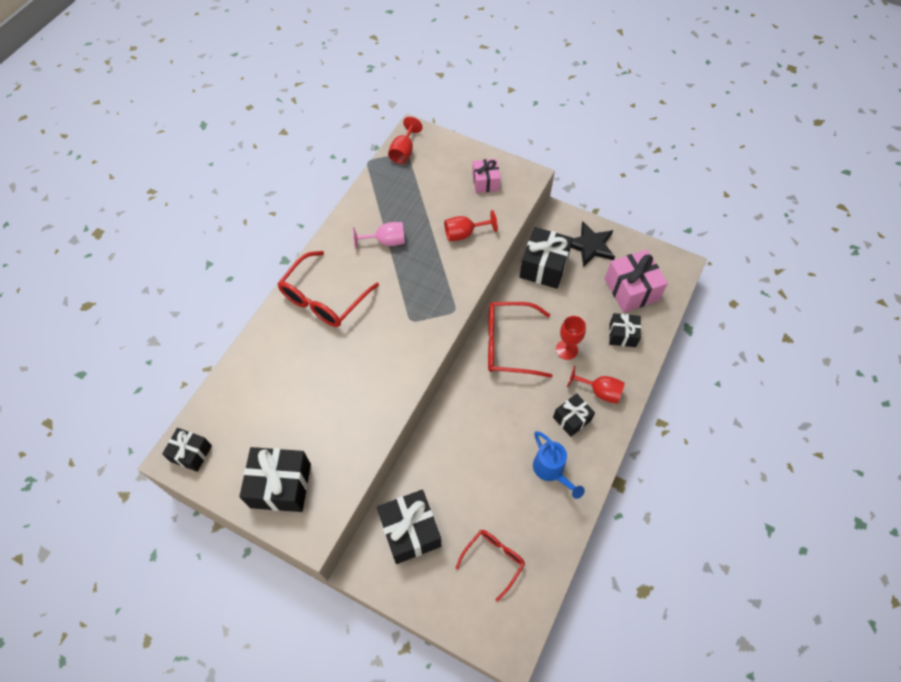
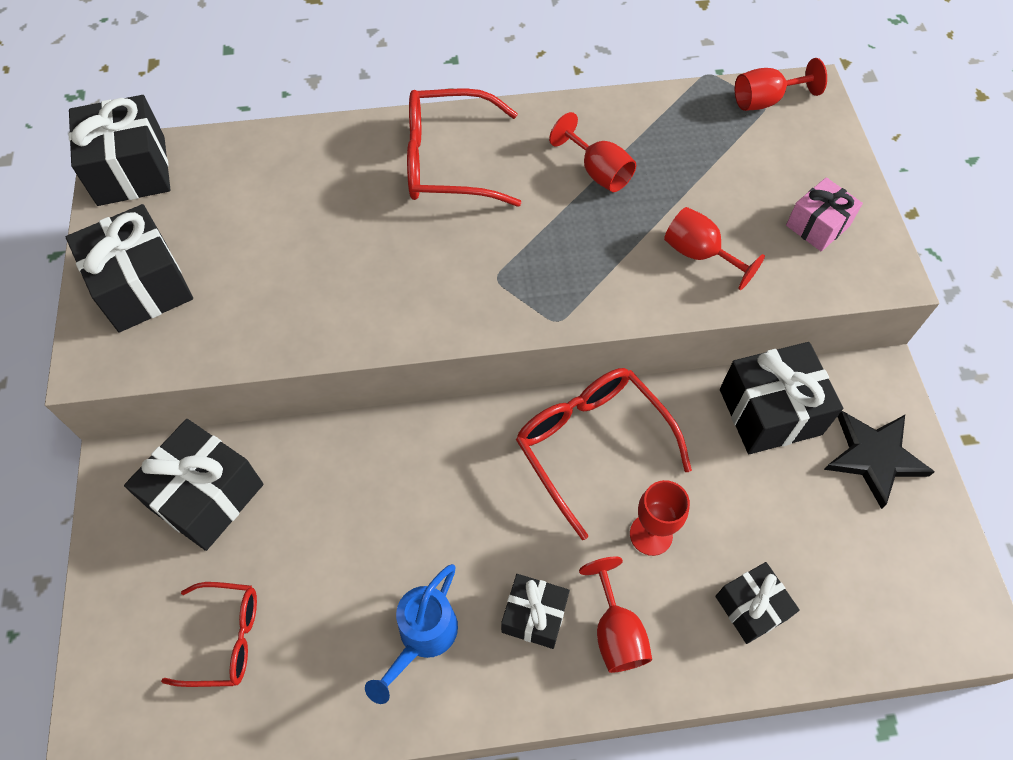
camera: 55 degrees right, 0 degrees up
black gift [162,428,212,472] -> black gift [69,95,170,206], size x1.66
pink goblet [353,222,405,249] -> red goblet [549,112,636,192]
pink gift [605,250,668,313] -> none

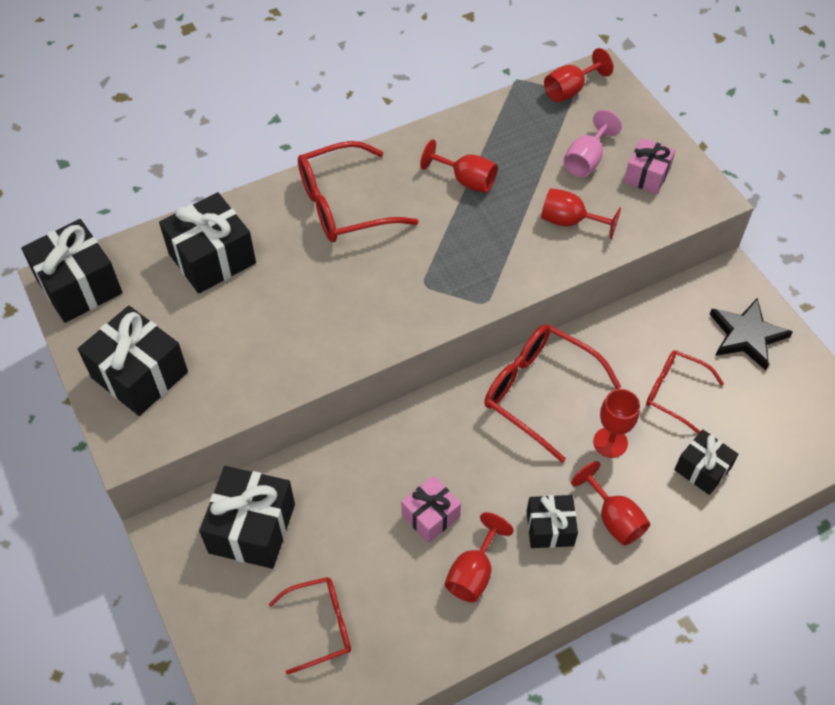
camera: 20 degrees left, 5 degrees down
blue watering can [365,564,458,704] -> red goblet [445,512,514,603]
black gift [720,342,843,454] -> black gift moved to [159,192,256,294]
none -> pink gift [401,476,461,543]
none -> pink goblet [563,110,622,177]
none -> red glasses [646,350,724,434]

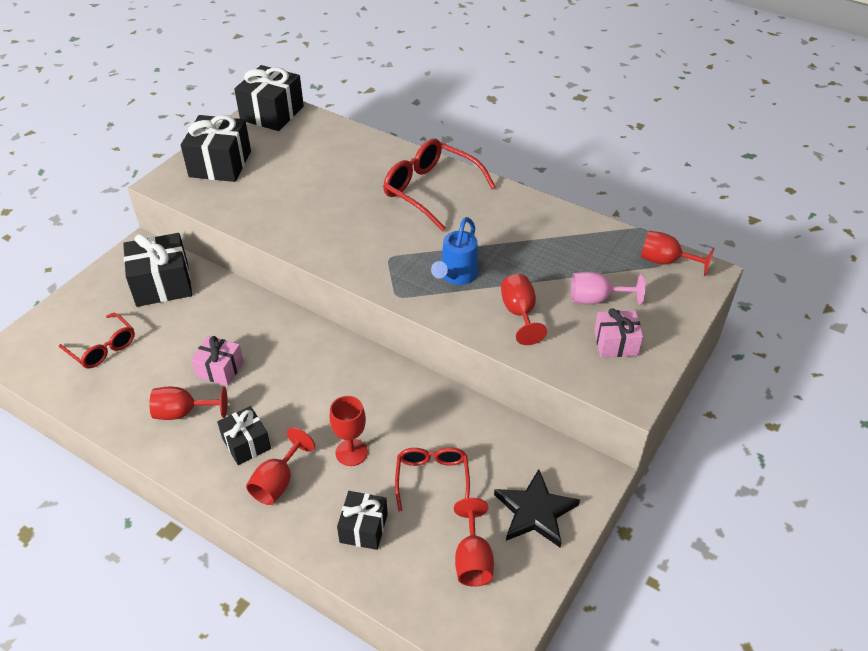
camera: 60 degrees right, 10 degrees down
black gift [159,192,256,294] -> none
red goblet [420,139,497,193] -> red goblet moved to [454,498,494,587]
red glasses [484,324,621,463] -> none
none -> blue watering can [431,217,478,285]

